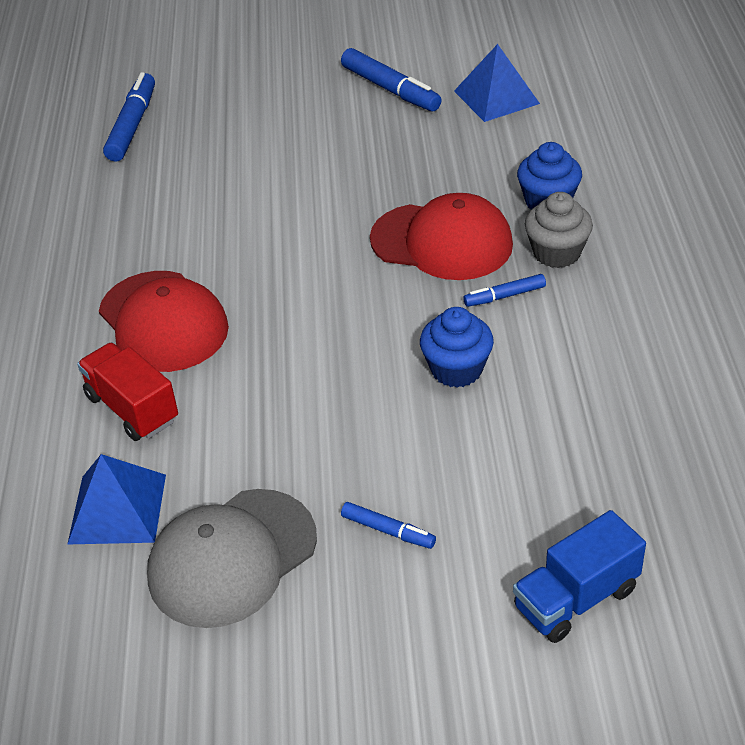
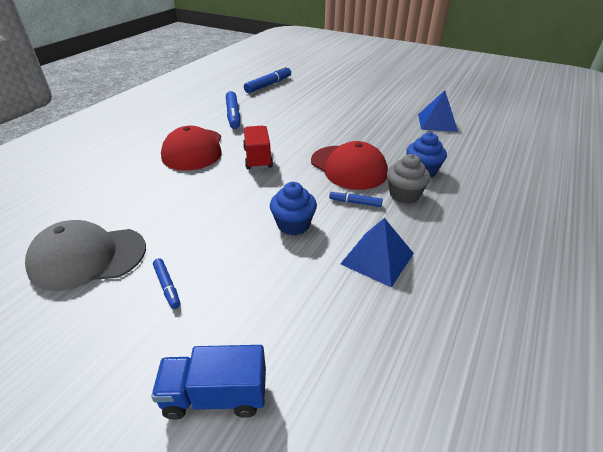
camera: 30 degrees right, 5 degrees down
blue pyramid [68,454,166,544] -> blue pyramid moved to [340,218,414,288]
red truck [77,343,178,441] -> red truck moved to [243,126,273,170]
blue marker [341,48,441,111] -> blue marker moved to [226,91,240,129]

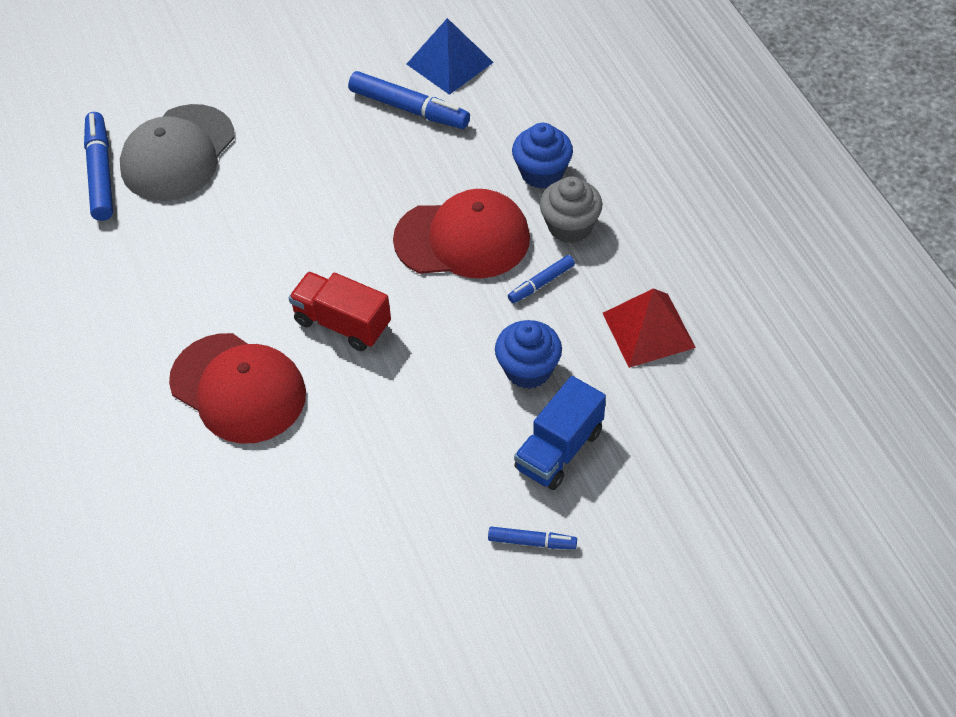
camera: 50 degrees left, 15 degrees up
grey cap [25,220,146,291] -> grey cap moved to [120,104,235,201]
blue truck [151,345,266,420] -> blue truck moved to [514,376,606,490]
blue marker [226,91,240,129] -> blue marker moved to [348,71,470,129]
blue pyramid [340,218,414,288] -> red pyramid [603,288,696,368]

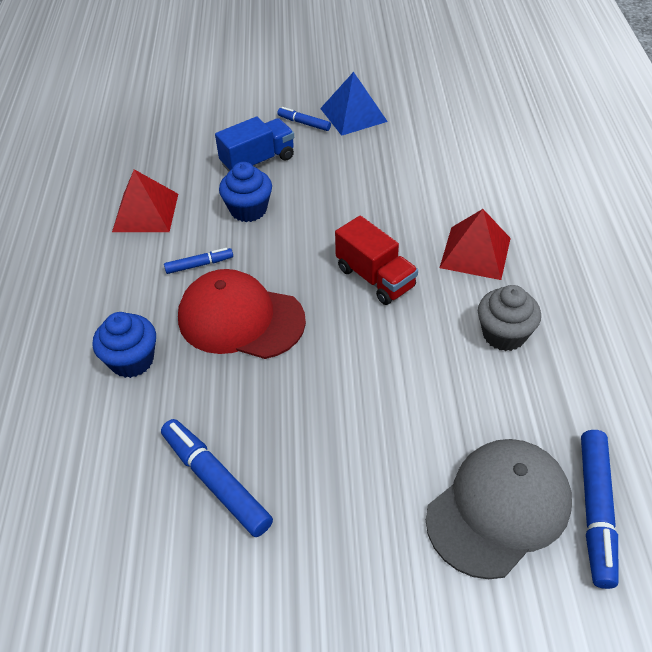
camera: 160 degrees left, 5 degrees down
red cap [169,333,306,444] -> red pyramid [440,209,511,280]
blue pyramid [407,18,494,95] -> blue pyramid moved to [320,72,388,136]
grey cupcake [540,176,602,243] -> grey cupcake moved to [478,285,541,351]

